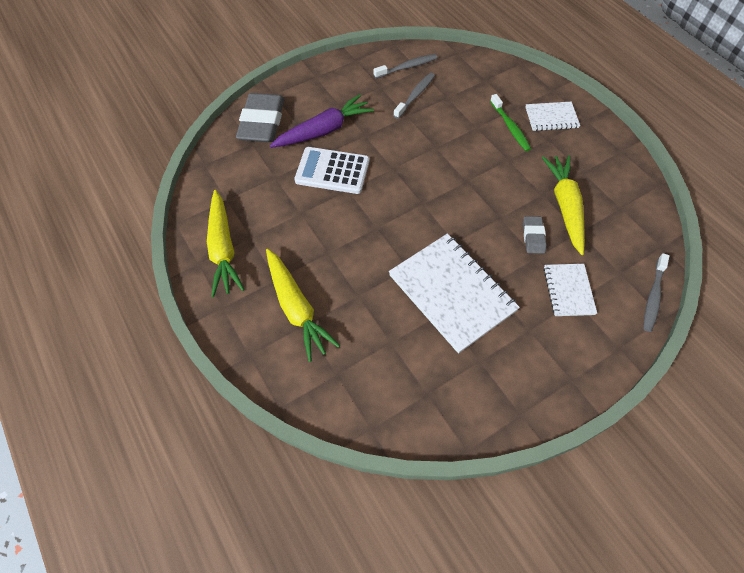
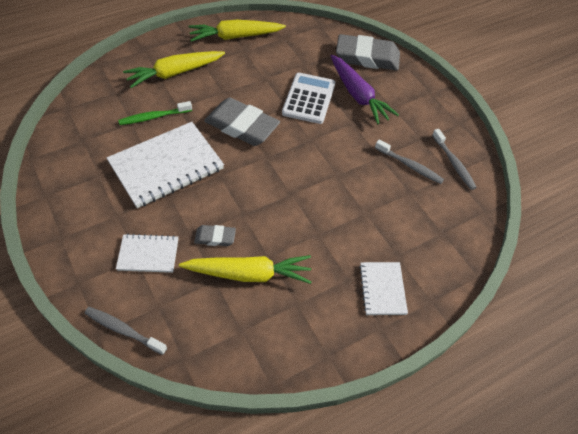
camera: 90 degrees right, 5 degrees down
green toothbrush [490,94,531,151] -> green toothbrush moved to [118,101,192,125]
none -> grey eraser [204,97,280,146]

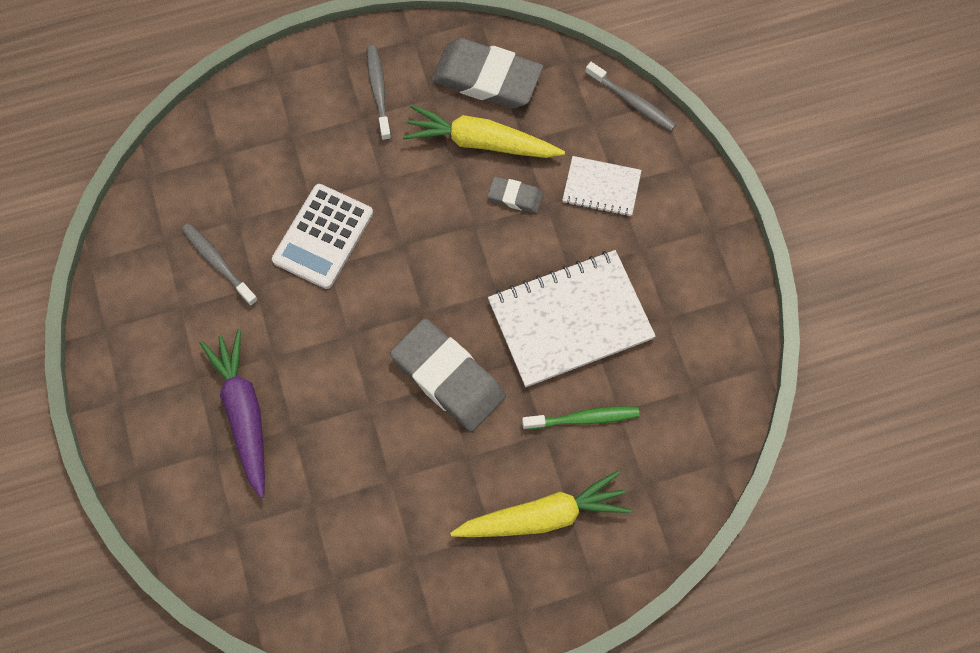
camera: 165 degrees left, 15 degrees up
yellow carrot [188,20,286,42] -> none
white calculator [282,73,335,124] -> white calculator moved to [272,184,373,289]
grey eraser [336,34,400,71] -> grey eraser moved to [431,38,543,108]
white notebook [359,262,408,315] -> none
grey toothbrush [432,129,477,190] -> grey toothbrush moved to [367,45,391,141]

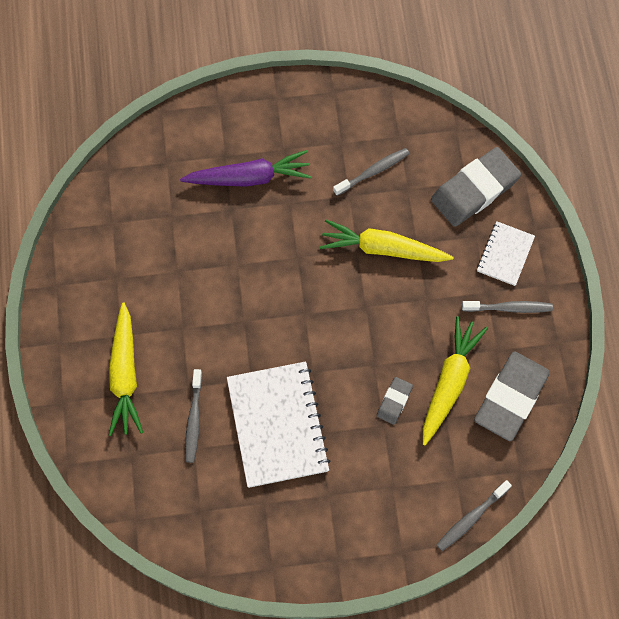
camera: 100 degrees right, 0 degrees up
white calculator [272,184,373,289] -> yellow carrot [320,219,454,262]
grey eraser [390,319,506,432] -> grey eraser moved to [431,147,521,227]
green toothbrush [522,406,640,430] -> grey toothbrush [185,369,202,463]
white notebook [562,156,642,217] -> white notebook moved to [477,221,535,286]

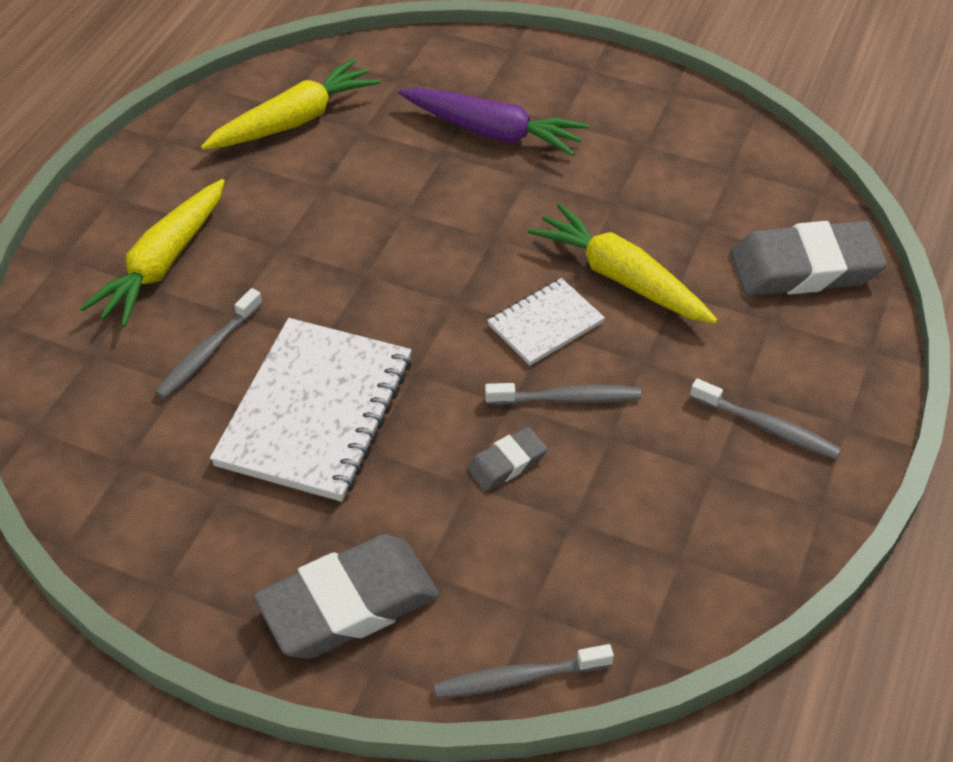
camera: 30 degrees right, 20 degrees down
grey toothbrush [333,148,409,196] -> grey toothbrush moved to [485,383,641,405]
yellow carrot [423,316,488,446] -> yellow carrot moved to [201,58,380,150]
grey eraser [474,351,550,441] -> grey eraser moved to [254,534,440,659]
white notebook [477,221,535,286] -> white notebook moved to [487,278,605,365]

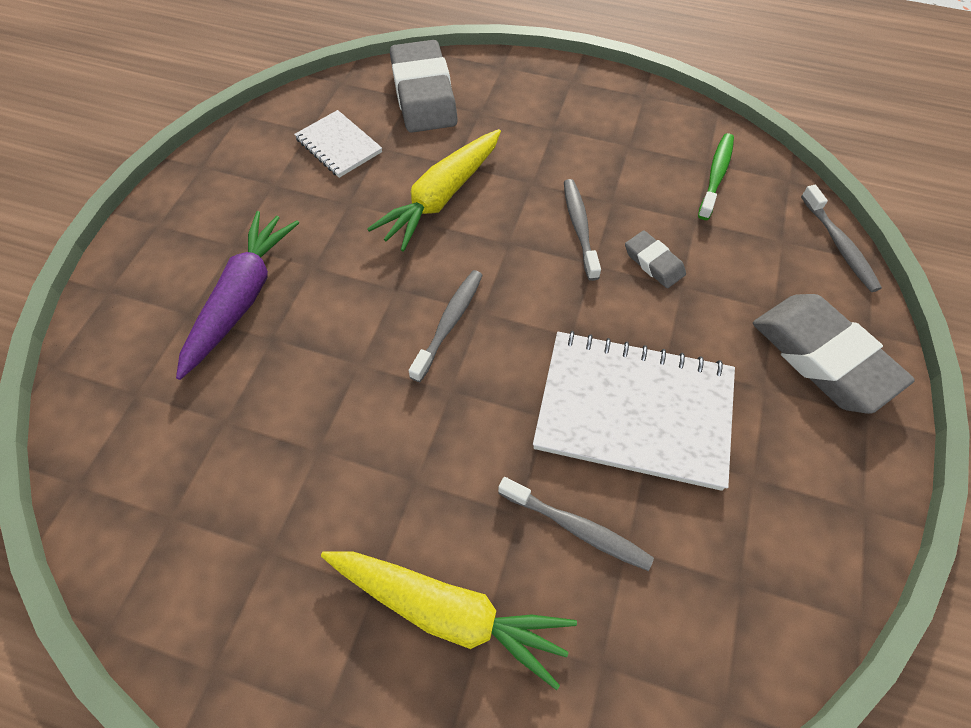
camera: 95 degrees left, 10 degrees up
yellow carrot [201,58,380,150] -> none
white notebook [487,278,605,365] -> white notebook moved to [294,110,382,178]
grey toothbrush [690,378,842,459] -> grey toothbrush moved to [408,270,483,382]
none -> green toothbrush [698,133,734,220]

